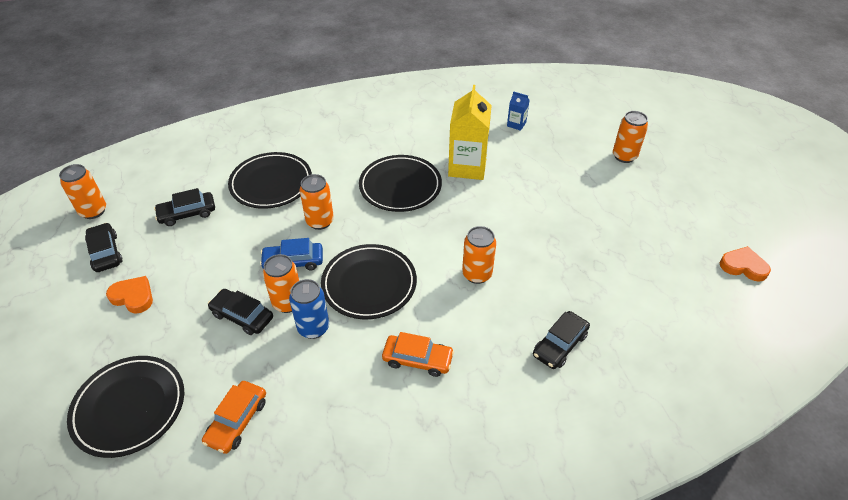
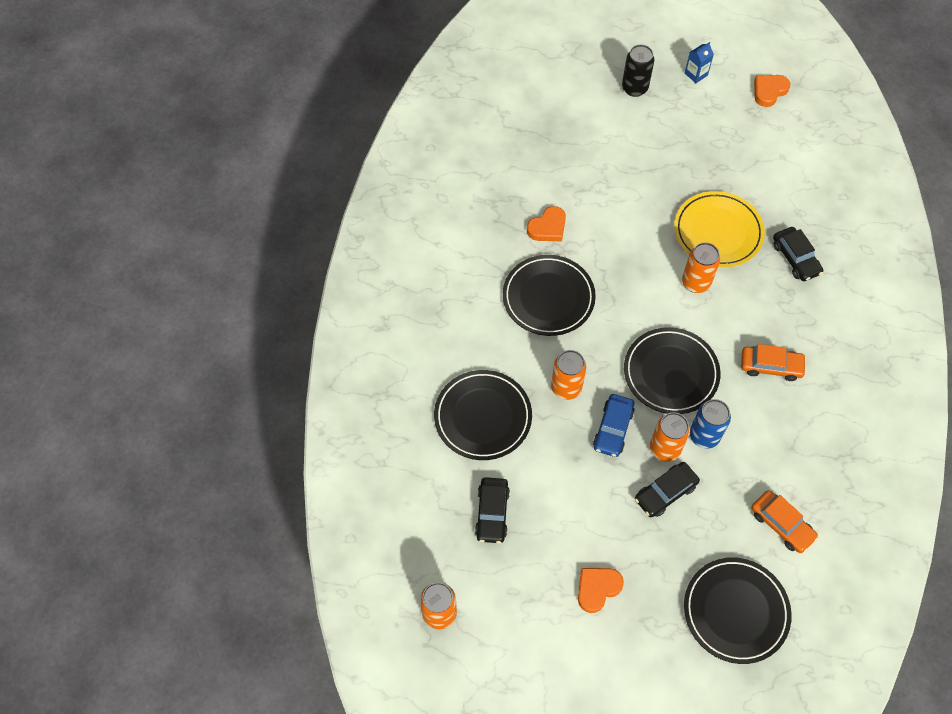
camera: 65 degrees left, 15 degrees up
black car [85,223,122,272] -> none
orange car [382,332,454,377] -> orange car turned 60 degrees clockwise [741,344,806,381]
yellow carton [448,85,492,180] -> orange heart [527,206,566,241]
blue carton [507,91,530,131] -> blue carton moved to [685,42,714,83]
orange can [613,111,648,163] -> none
none -> black can [622,44,655,97]
none -> yellow plate [674,191,765,268]

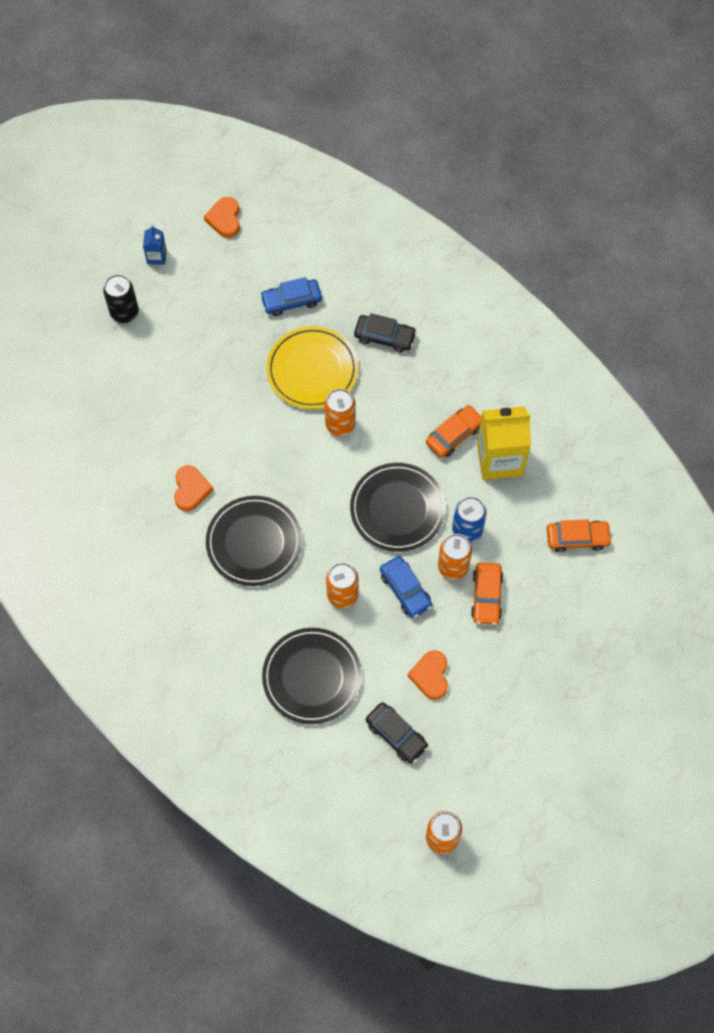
camera: 50 degrees left, 5 degrees up
orange heart [578,568,624,613] -> orange heart moved to [408,650,448,700]
black car [635,462,700,517] -> orange car [471,563,504,625]
black plate [684,557,792,664] -> none
none -> blue car [260,277,322,316]
none -> yellow carton [477,406,531,480]

